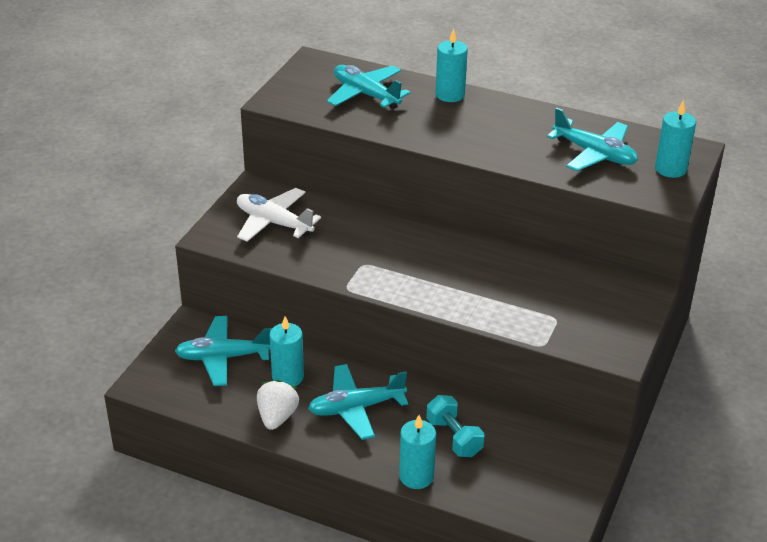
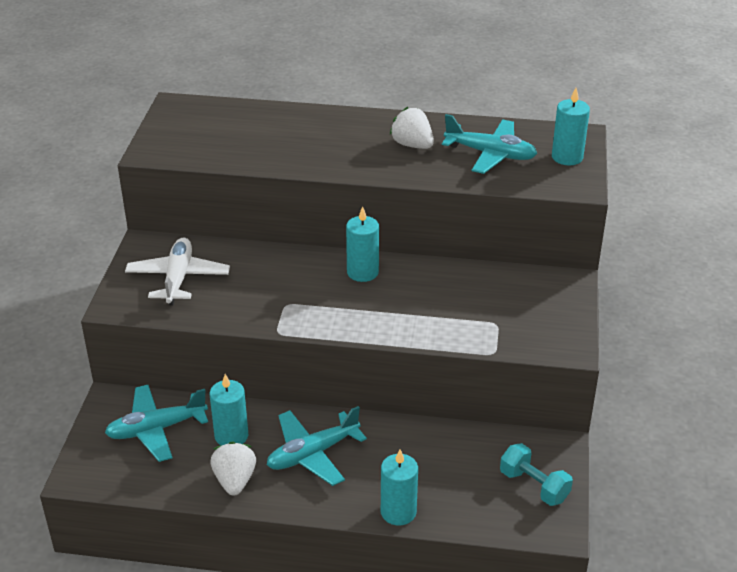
camera: 15 degrees left, 0 degrees up
white plane [237,188,321,242] -> white plane turned 75 degrees clockwise [125,237,230,305]
turquoise plane [327,65,411,109] -> none
turquoise dumbbell [426,395,485,457] -> turquoise dumbbell moved to [500,443,573,506]
turquoise candle [436,28,468,102] -> turquoise candle moved to [346,206,379,282]
none -> white strawberry [390,107,434,149]

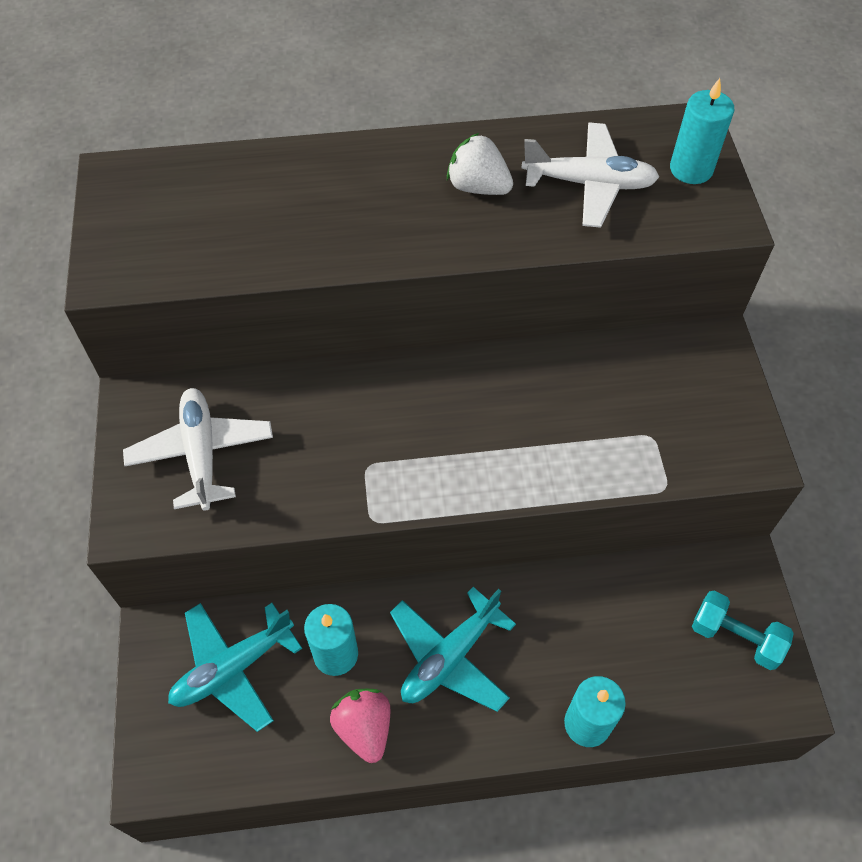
camera: 15 degrees left, 20 degrees up
white strawberry [210,442,256,496] -> pink strawberry [330,689,391,763]
turquoise candle [346,206,379,282] -> none
turquoise plane [442,114,537,174] -> white plane [521,123,659,228]

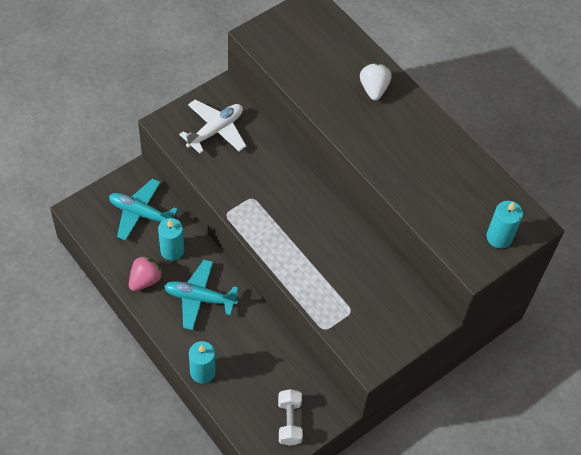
camera: 55 degrees right, 0 degrees up
white strawberry [447,133,513,195] -> white strawberry moved to [360,63,392,101]
white plane [521,123,659,228] -> none
turquoise dumbbell [692,590,794,670] -> white dumbbell [278,389,303,446]

